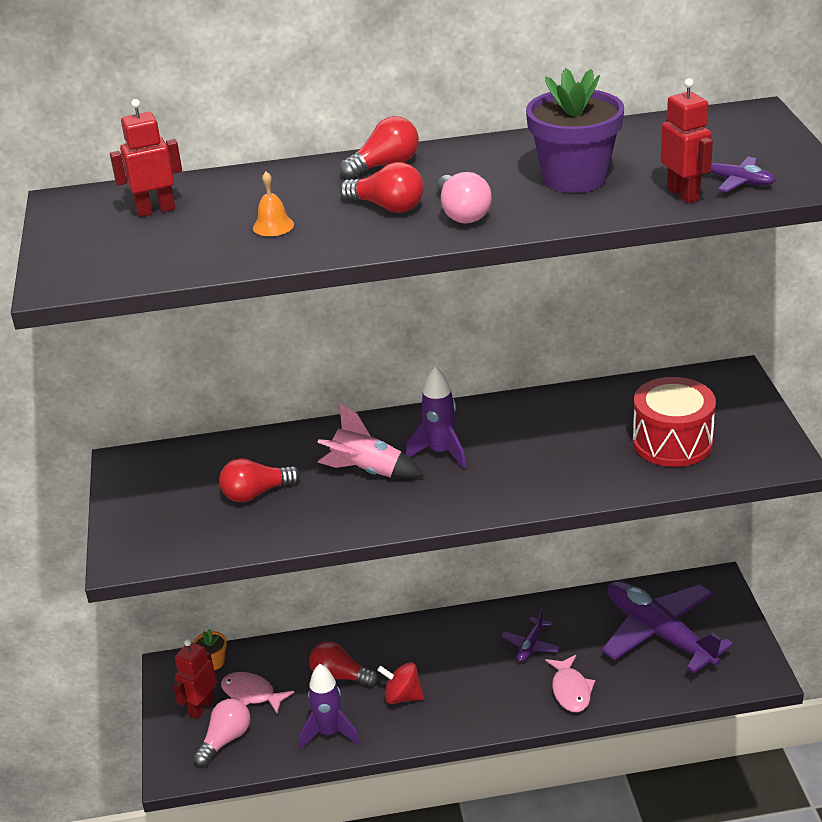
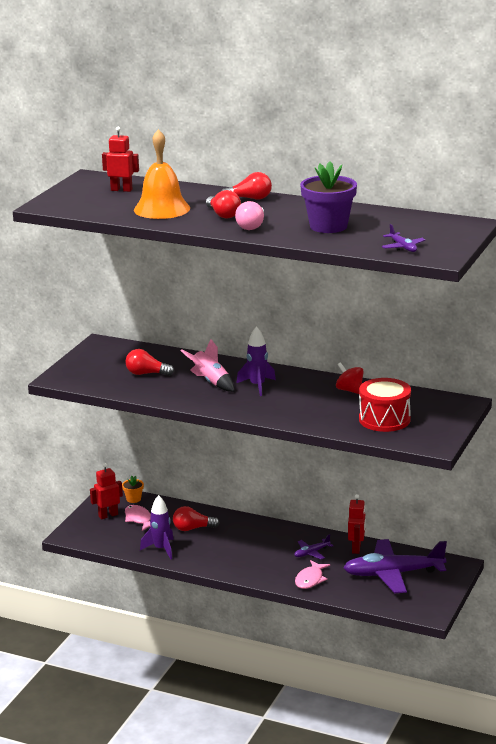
camera: 30 degrees right, 10 degrees down
pink light bulb [193,699,250,766] -> none
orange bell [253,172,294,236] -> orange bell [134,129,190,219], size x2.46
red light bulb [309,641,378,687] -> red light bulb turned 60 degrees counterclockwise [173,506,220,531]
red spinning top [377,662,424,704] -> red spinning top moved to [336,362,364,394]
purple plane [602,580,734,673] -> purple plane turned 90 degrees counterclockwise [343,539,447,593]
red robot [661,78,713,203] -> red robot moved to [348,494,366,554]

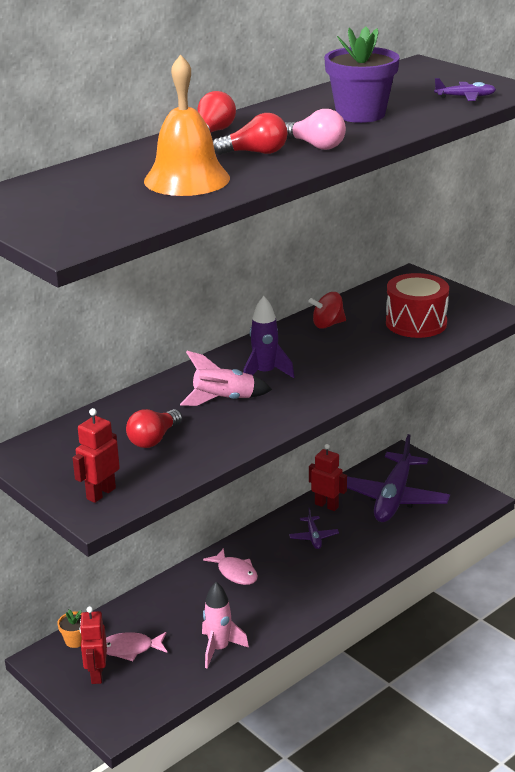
camera: 65 degrees left, 5 degrees up
red robot [102,127,139,192] -> red robot moved to [73,408,120,503]
purple rocket [140,495,174,559] -> pink rocket [202,582,249,668]
red light bulb [173,506,220,531] -> none
pink fish [295,560,330,589] -> pink fish moved to [203,548,258,585]

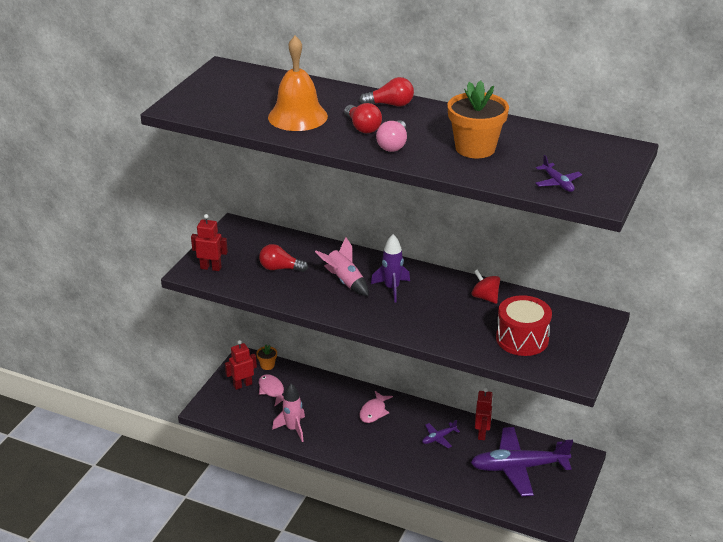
camera: 65 degrees right, 5 degrees up
purple flower pot [324,27,400,123] -> orange flower pot [448,80,509,158]

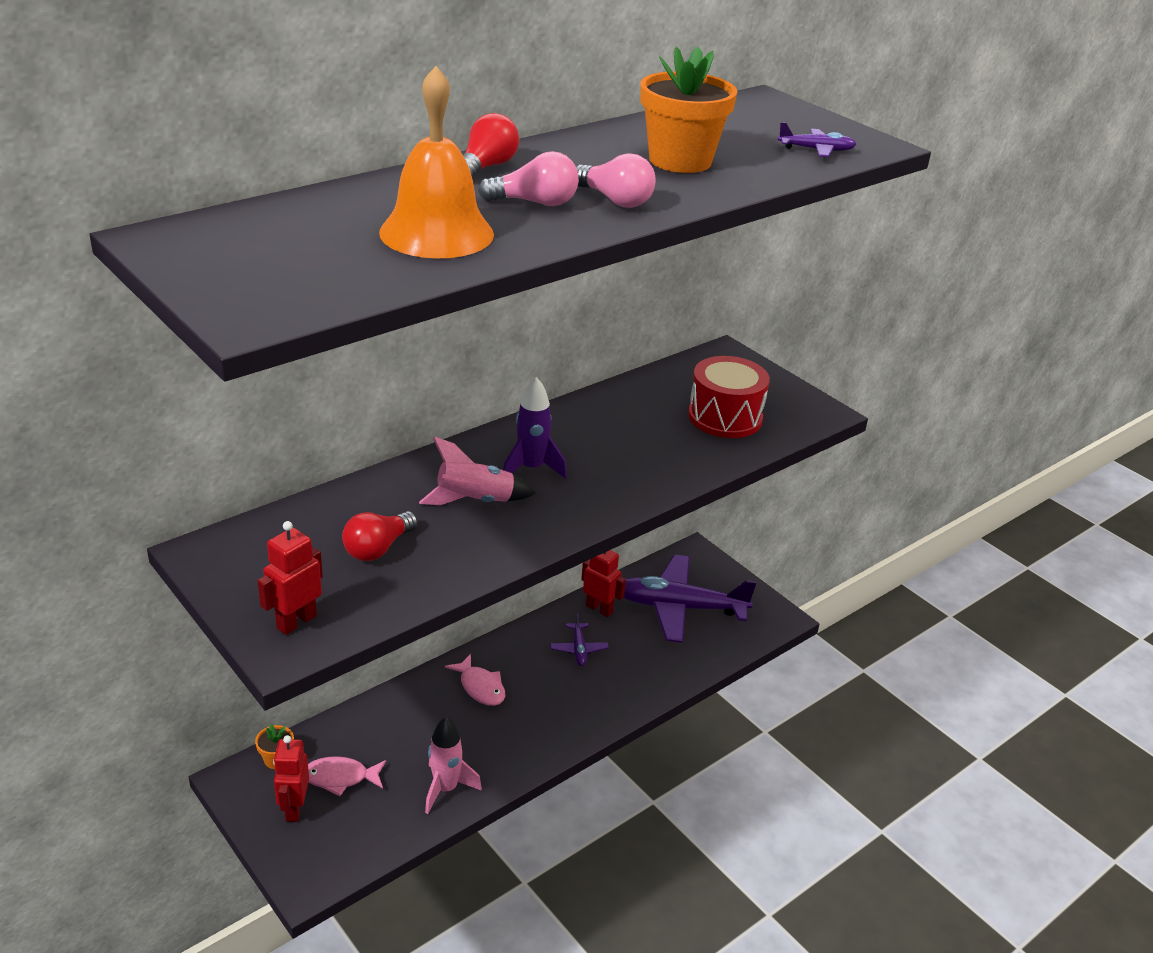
camera: 65 degrees left, 0 degrees up
red light bulb [344,103,382,133] -> pink light bulb [478,151,579,206]
purple plane [471,427,573,496] -> purple plane turned 75 degrees clockwise [624,555,756,643]
red spinning top [472,270,500,304] -> none

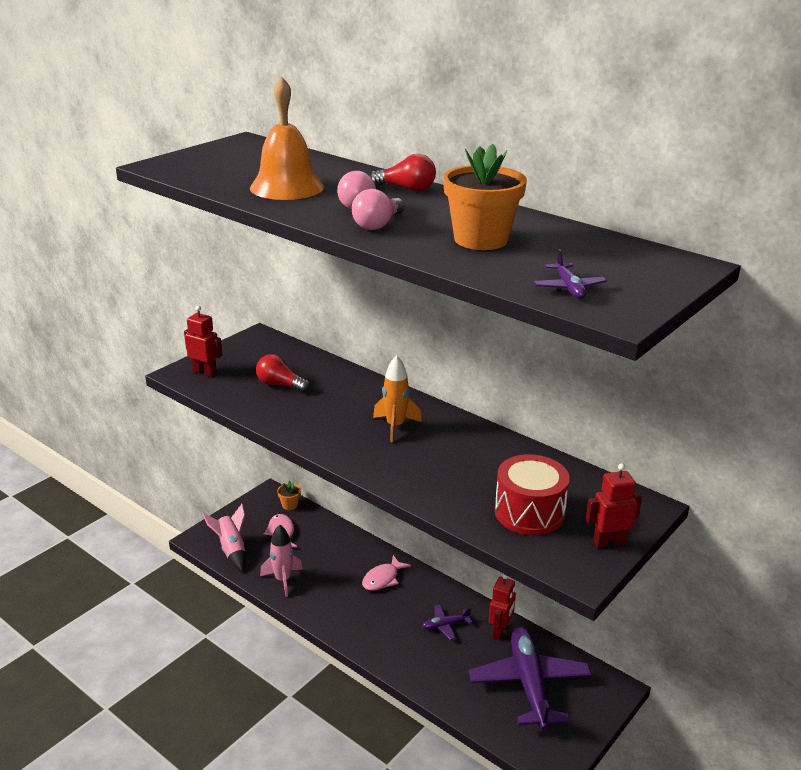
camera: 80 degrees right, 5 degrees down
red robot [273,735,309,822] -> red robot moved to [586,463,642,548]
pink rocket [419,437,536,505] -> pink rocket moved to [202,504,246,572]
purple rocket [503,377,567,479] -> orange rocket [373,355,422,442]

